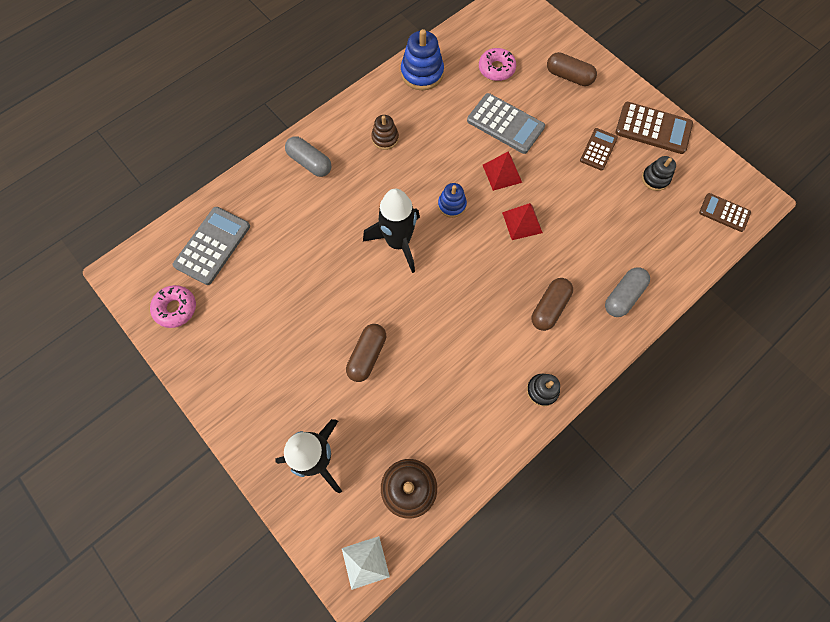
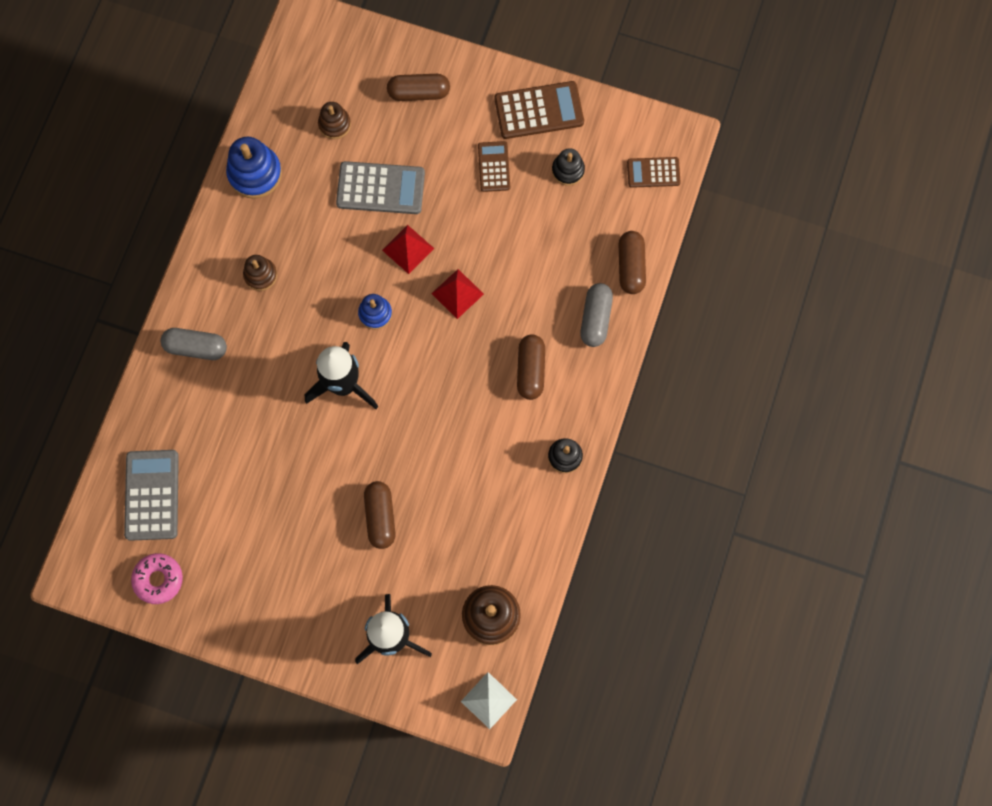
camera: 30 degrees left, 5 degrees up
pink donut [479,48,516,81] -> brown stacking toy [318,102,351,139]
none -> brown capsule [619,231,646,294]

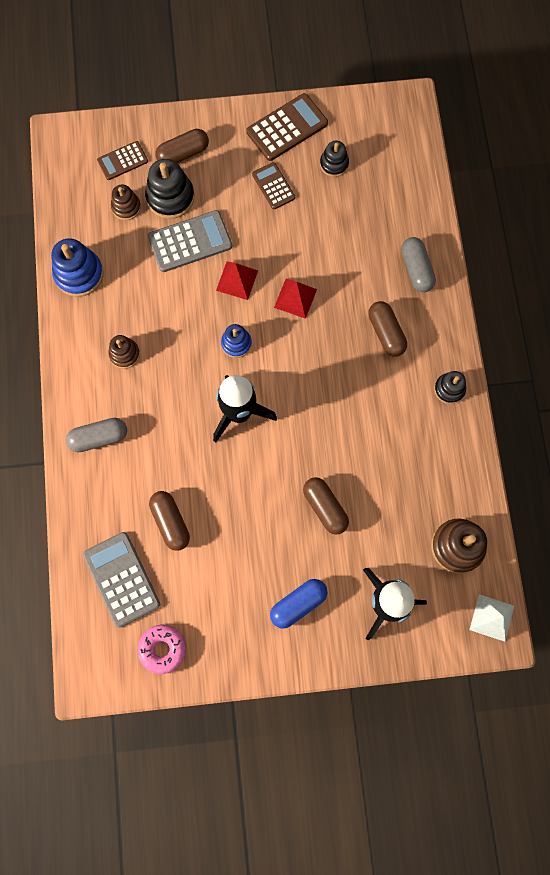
camera: 25 degrees left, 0 degrees up
brown capsule [619,231,646,294] -> brown capsule moved to [149,491,190,551]
brown calculator [627,157,681,188] -> brown calculator moved to [97,141,148,180]
none -> black stacking toy [145,159,194,219]
none -> blue capsule [270,579,327,629]

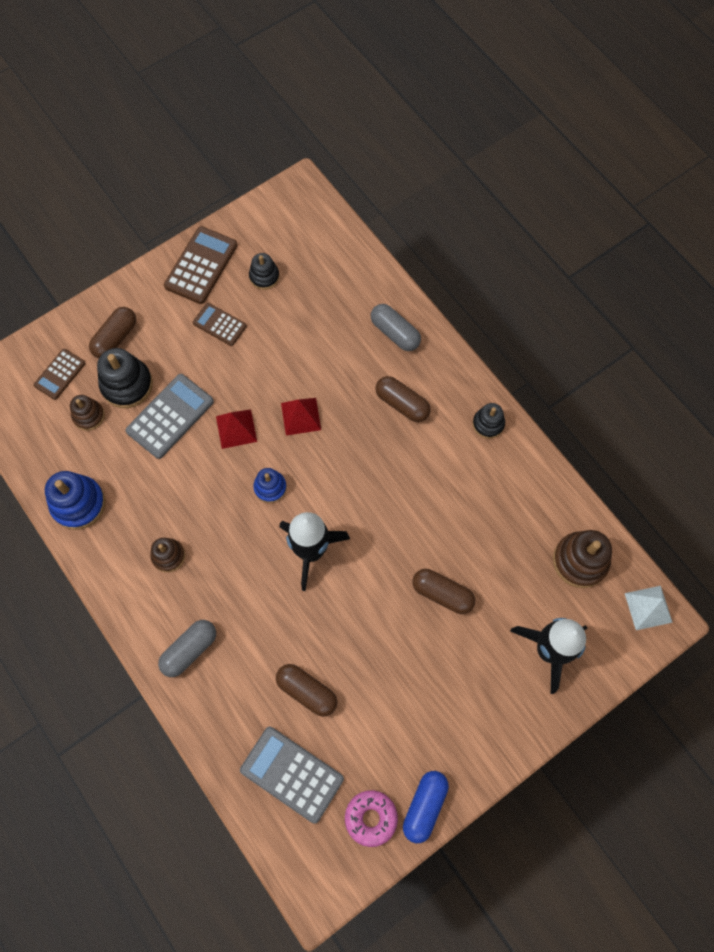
camera: 30 degrees left, 5 degrees down
blue capsule [270,579,327,629] -> blue capsule moved to [403,771,449,843]

